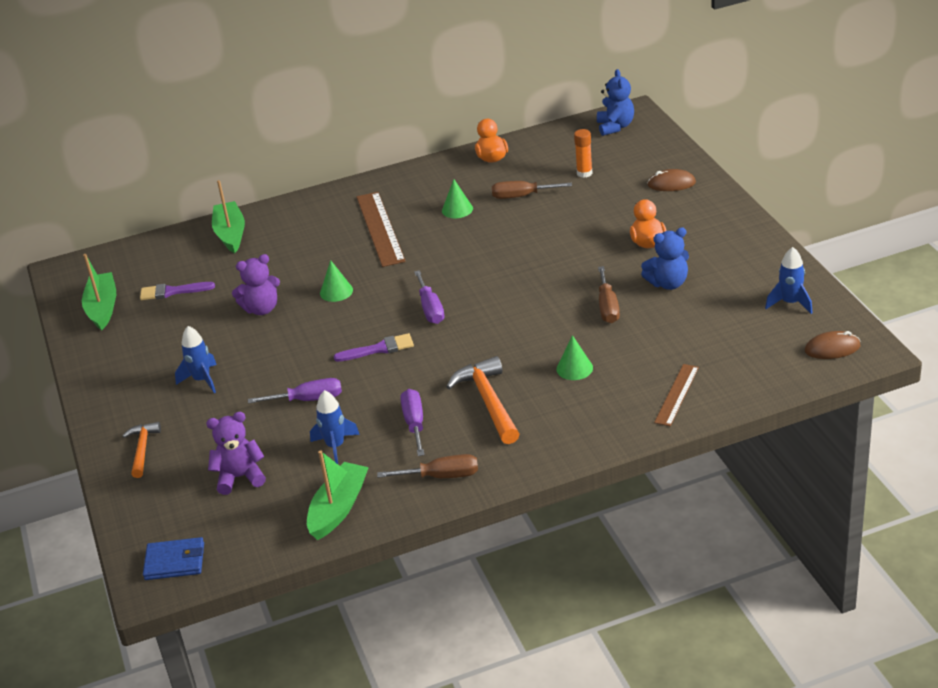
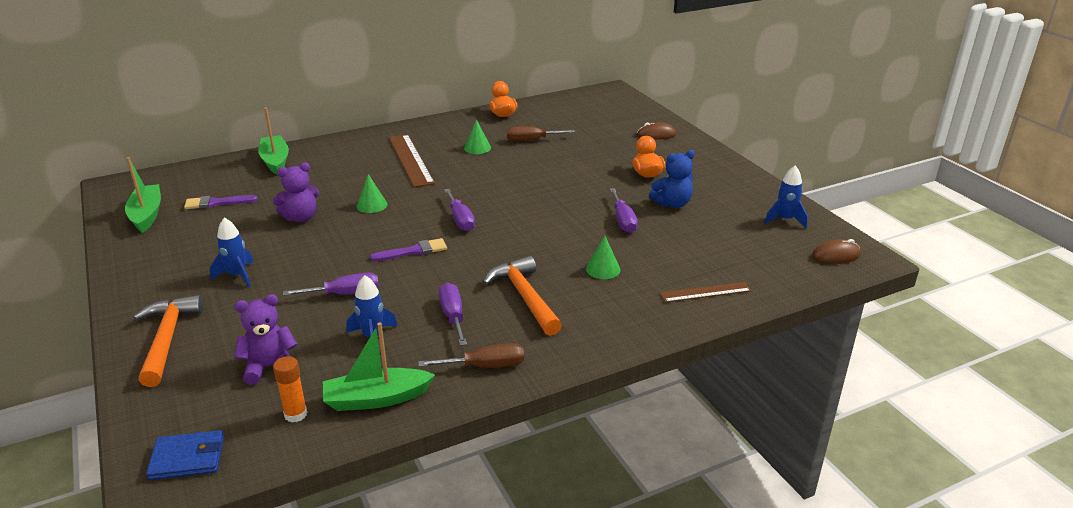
camera: 10 degrees left, 5 degrees down
orange hammer [122,422,161,478] -> orange hammer [133,295,203,387], size x1.64
green boat [307,450,369,540] -> green boat turned 120 degrees counterclockwise [323,322,435,411]
orange glue stick [574,129,593,178] -> orange glue stick moved to [273,356,307,423]
blue teddy bear [597,69,634,136] -> none
brown screwdriver [598,266,620,323] -> purple screwdriver [610,188,638,233]
brown ruler [654,364,699,426] -> brown ruler turned 60 degrees clockwise [660,282,752,303]

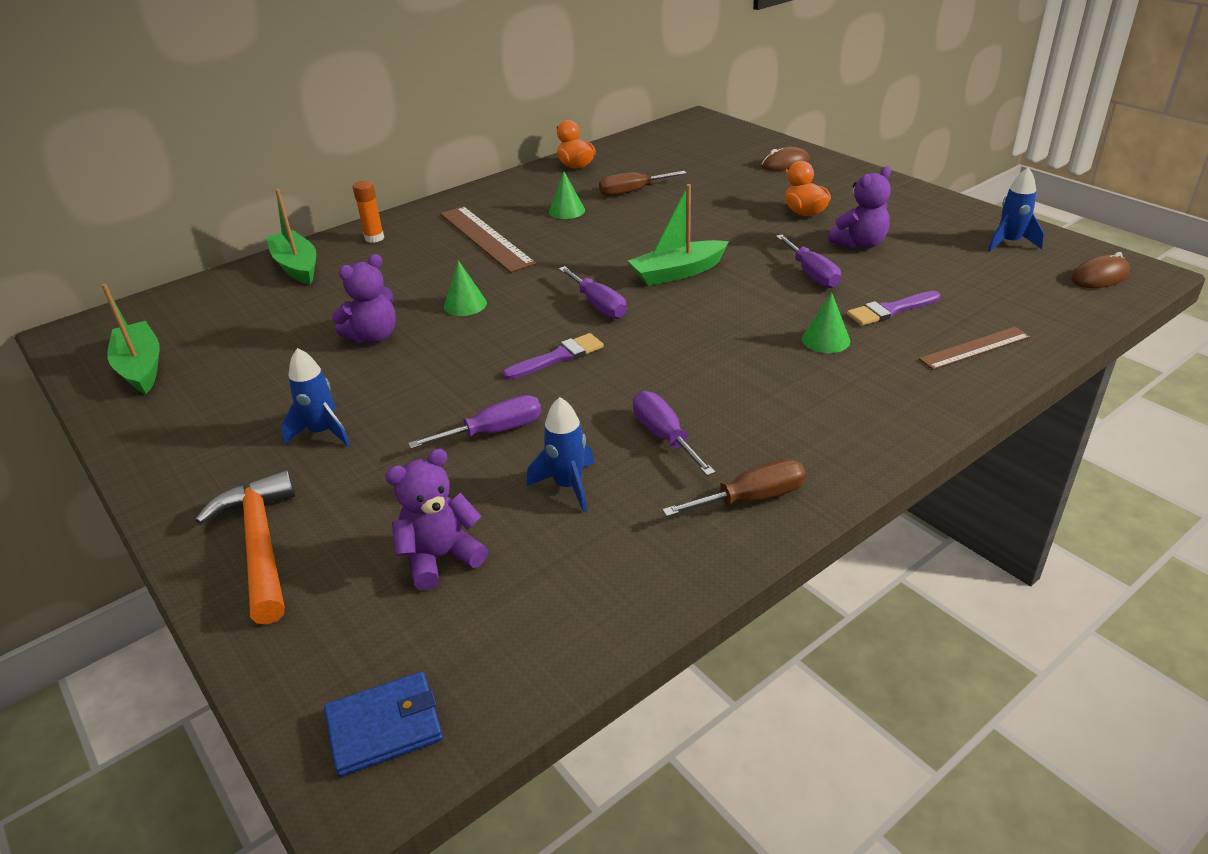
camera: 10 degrees left, 5 degrees up
purple brush [184,195,258,209] -> purple brush moved to [847,291,940,326]
orange glue stick [273,356,307,423] -> orange glue stick moved to [353,180,384,243]
green boat [323,322,435,411] -> green boat moved to [628,184,729,286]
orange hammer [483,256,562,336] -> none
blue teddy bear [649,150,695,208] -> purple teddy bear [828,166,891,249]

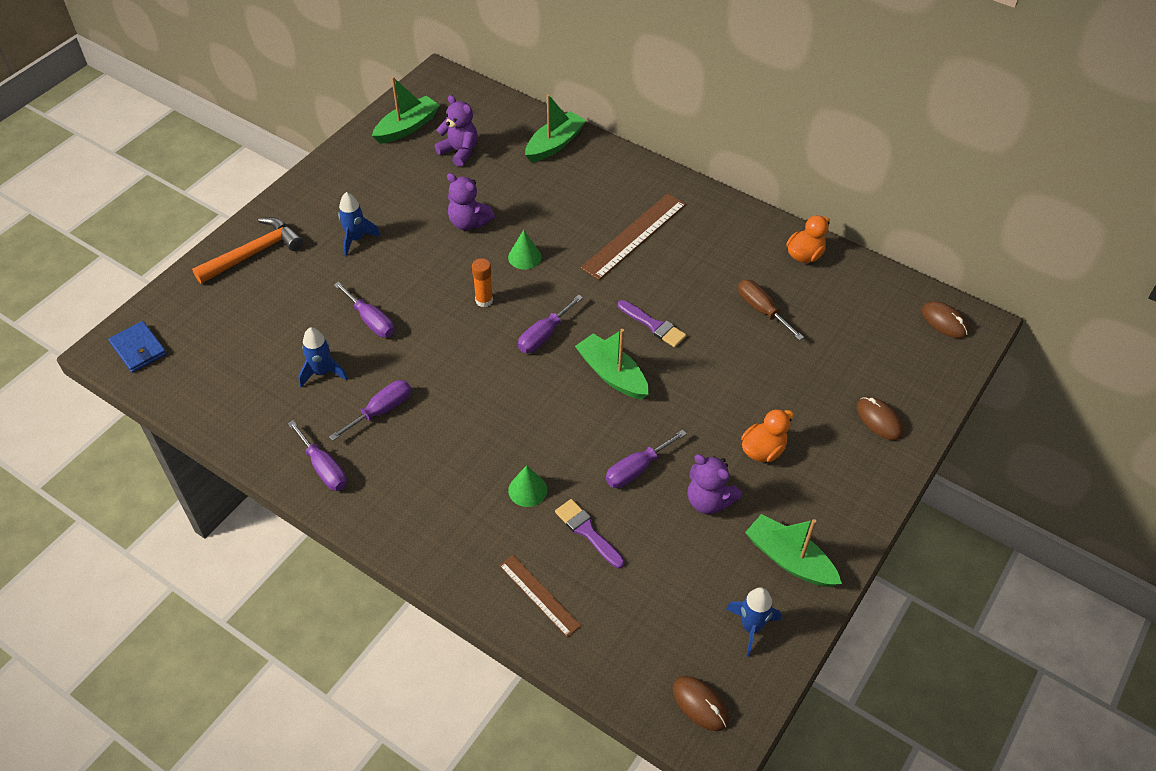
camera: 70 degrees right, 15 degrees up
orange glue stick [353,180,384,243] -> orange glue stick moved to [472,258,493,307]
purple teddy bear [385,449,488,590] -> purple teddy bear moved to [435,95,478,167]
purple brush [503,333,604,380] -> purple brush moved to [618,300,687,347]
green cone [549,171,585,219] -> none
brown screwdriver [662,459,806,517] -> purple screwdriver [287,420,347,491]
none -> green boat [745,514,842,587]
none -> brown mouse [922,301,969,338]

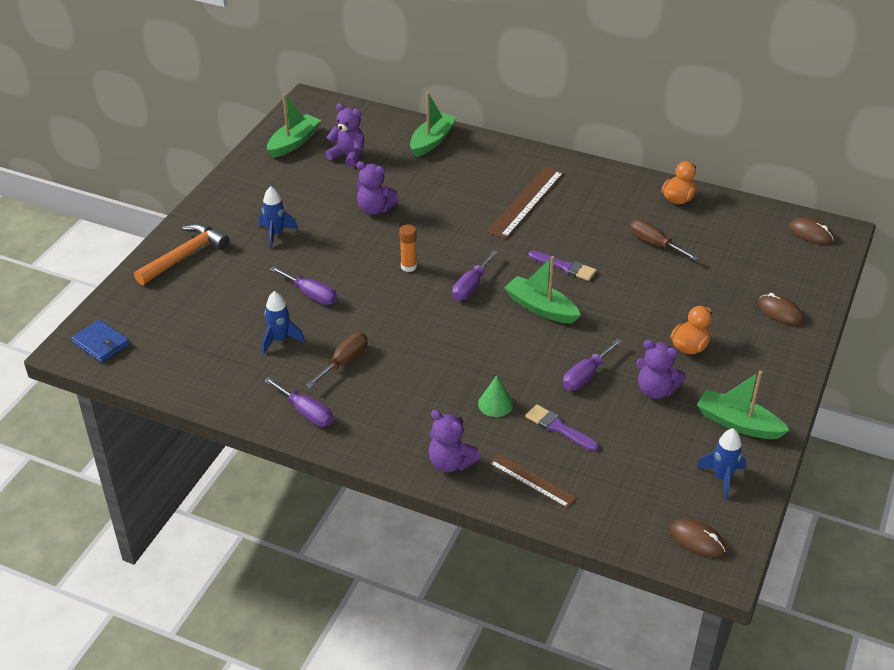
camera: 10 degrees left, 10 degrees down
purple screwdriver [329,380,411,441] -> brown screwdriver [306,333,368,388]
green cone [508,230,542,269] -> none
none -> purple teddy bear [428,410,481,472]

